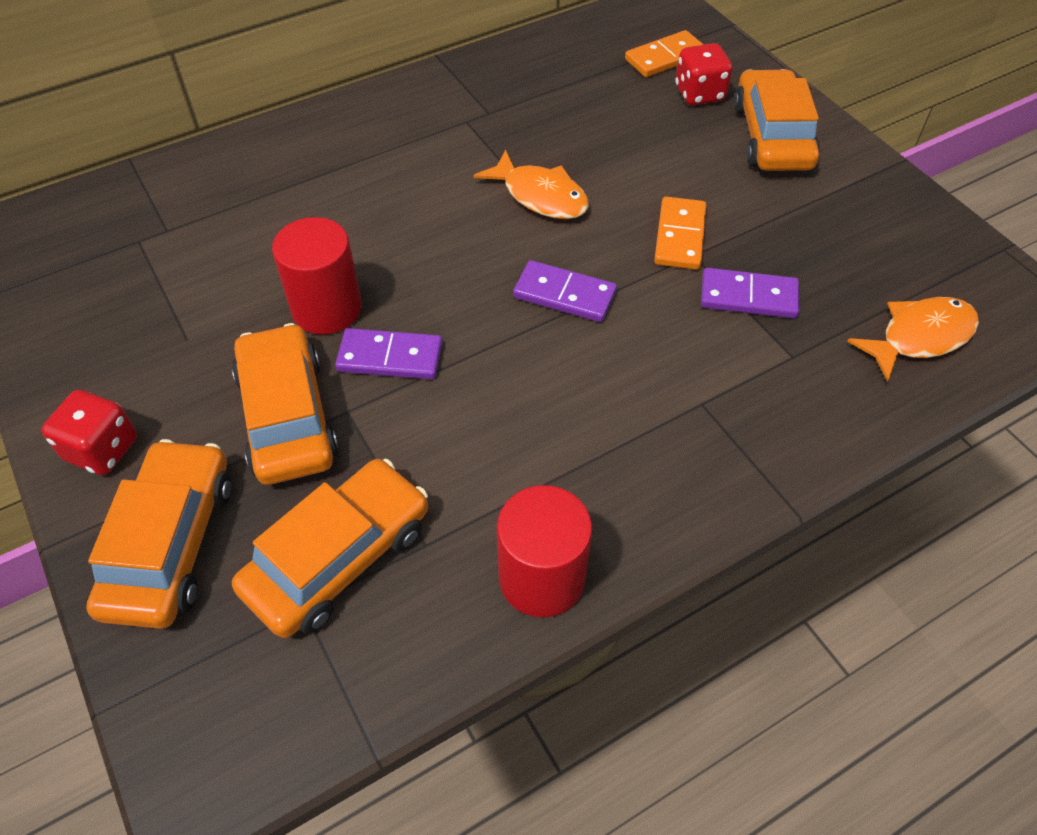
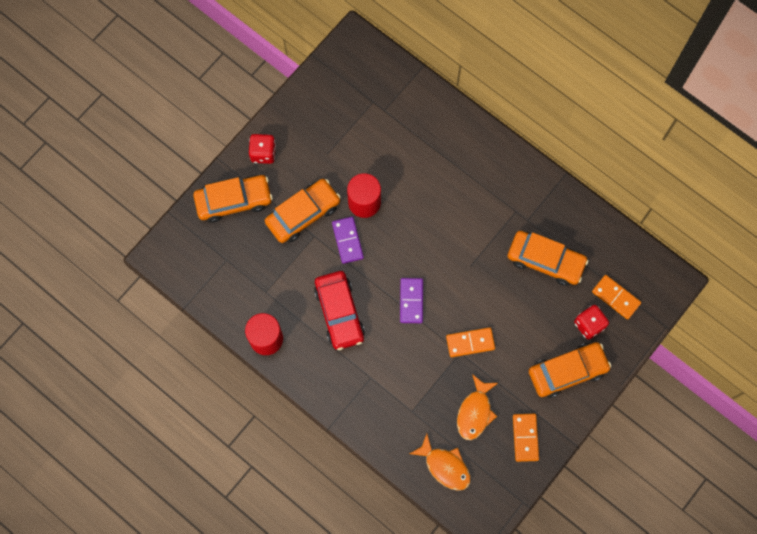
camera: 70 degrees right, 20 degrees up
orange car [232,459,428,638] -> orange car moved to [507,231,588,286]
orange fish [473,149,589,219] -> orange fish moved to [457,374,498,440]
purple domino [701,268,799,318] -> none
none -> red car [314,271,365,350]
none -> orange domino [513,414,539,462]

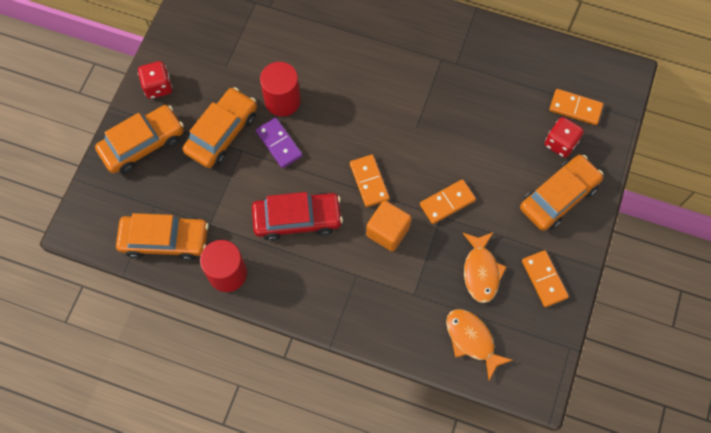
camera: 20 degrees left, 5 degrees down
red car [314,271,365,350] -> red car turned 60 degrees counterclockwise [252,192,343,241]
purple domino [400,278,423,323] -> orange domino [350,155,390,207]
orange fish [409,434,471,491] -> orange fish turned 150 degrees counterclockwise [446,309,513,380]
orange car [507,231,588,286] -> orange car moved to [116,213,209,261]
none -> orange cube [366,201,411,251]

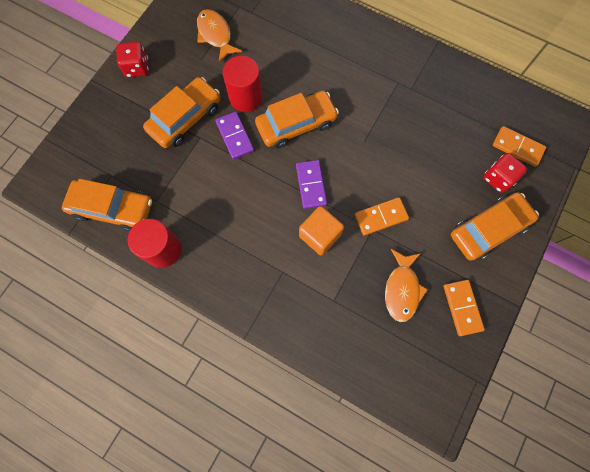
camera: 10 degrees right, 5 degrees up
orange car [95,105,184,173] -> orange car moved to [255,91,339,149]
red car [252,192,343,241] -> none
orange domino [350,155,390,207] -> purple domino [296,160,327,209]
orange fish [446,309,513,380] -> orange fish moved to [197,9,242,62]

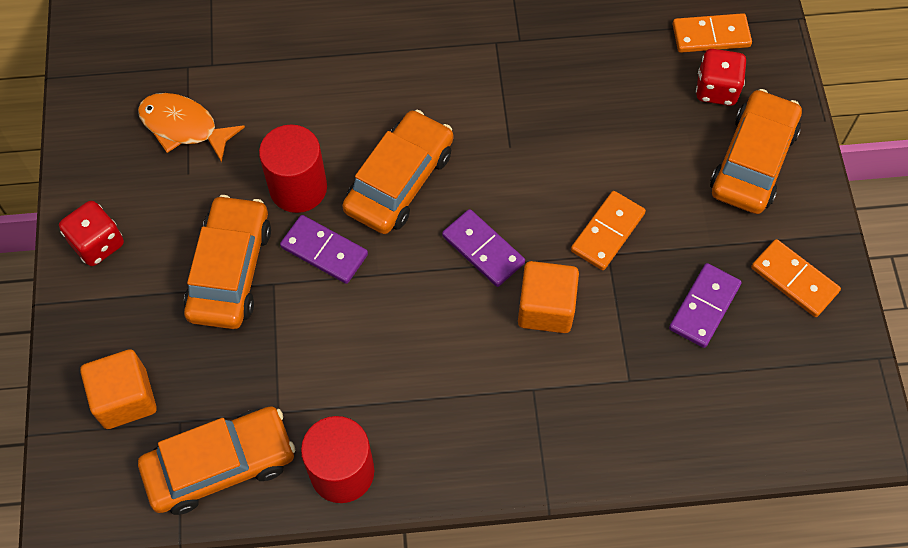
camera: 35 degrees left, 10 degrees down
orange fish [385,249,428,322] -> purple domino [669,263,742,348]
none -> orange cube [80,349,157,429]

